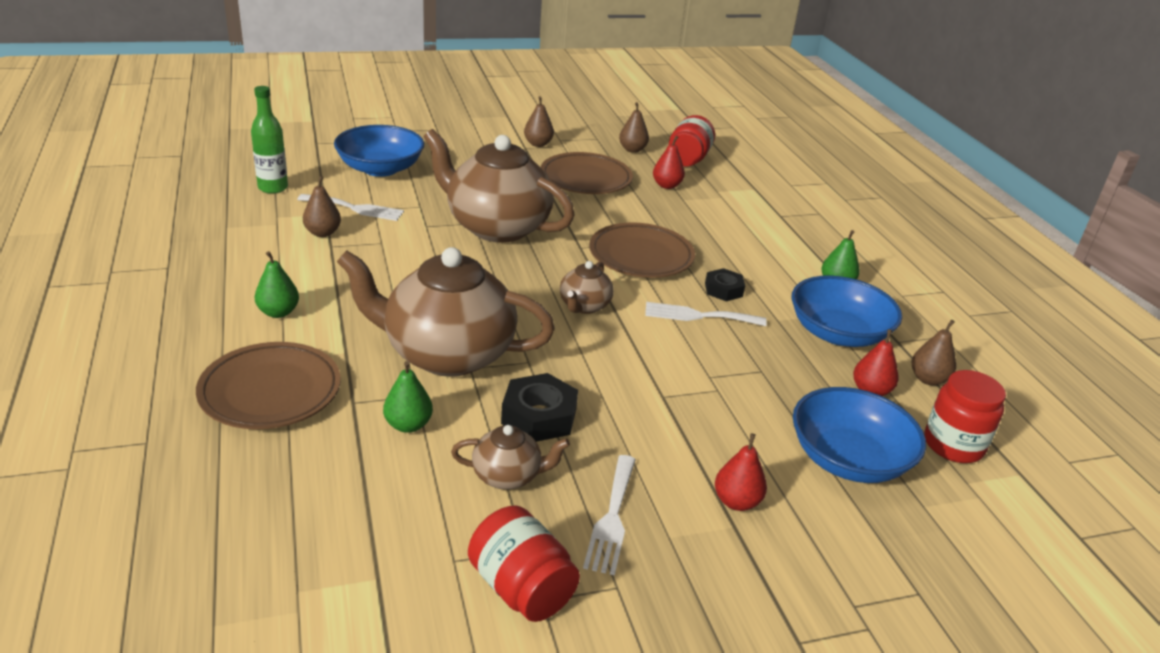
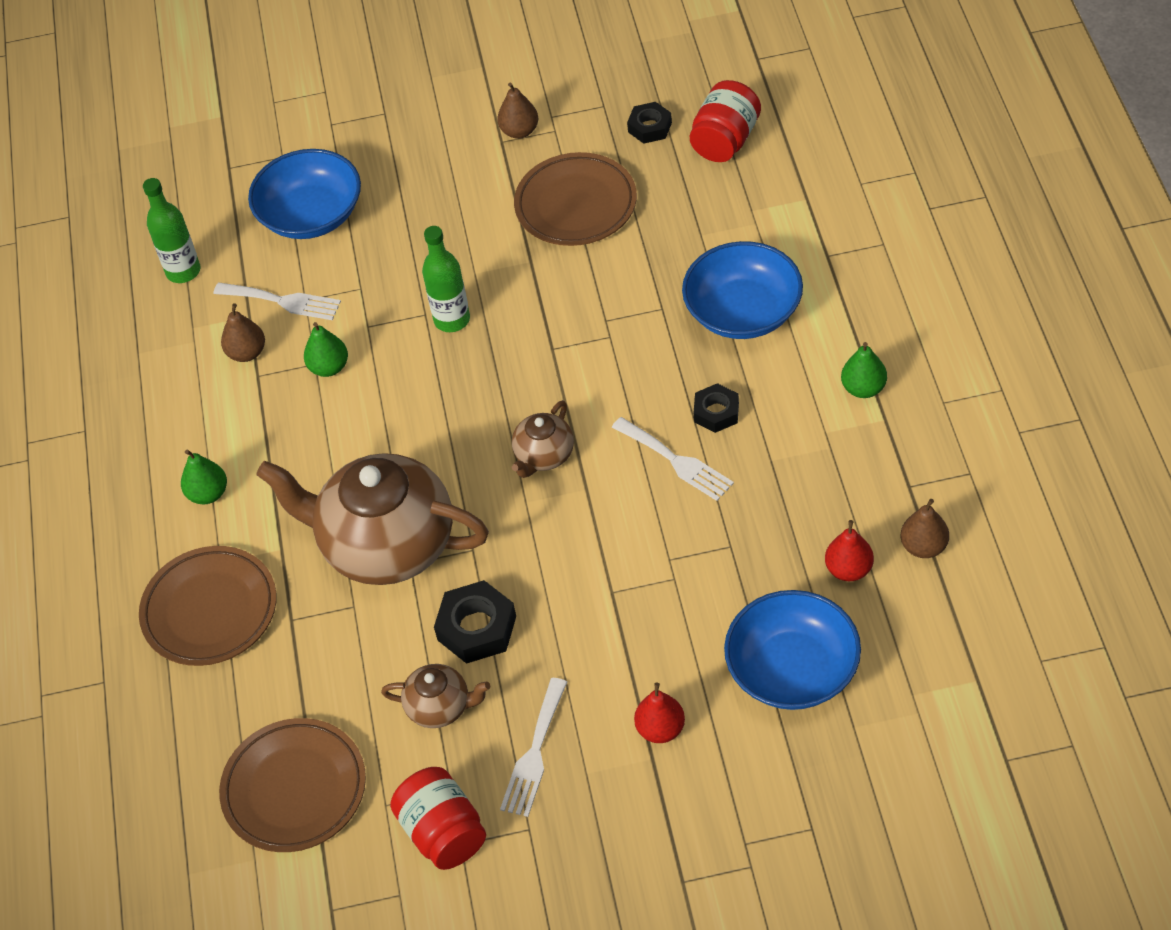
camera: 15 degrees right, 20 degrees up
green pear [383,361,433,433] -> green pear moved to [304,322,348,377]
brown teapot [424,129,575,243] -> green bottle [422,226,470,332]
brown plate [589,222,695,278] -> brown plate moved to [219,718,366,852]
brown pear [619,102,649,153] -> black nut [627,102,672,144]
white fork [645,302,767,326] -> white fork turned 150 degrees counterclockwise [611,417,734,501]
red pear [653,136,685,189] -> none
blue bowl [791,275,902,347] -> blue bowl moved to [682,241,803,339]
red jar [924,370,1006,463] -> none

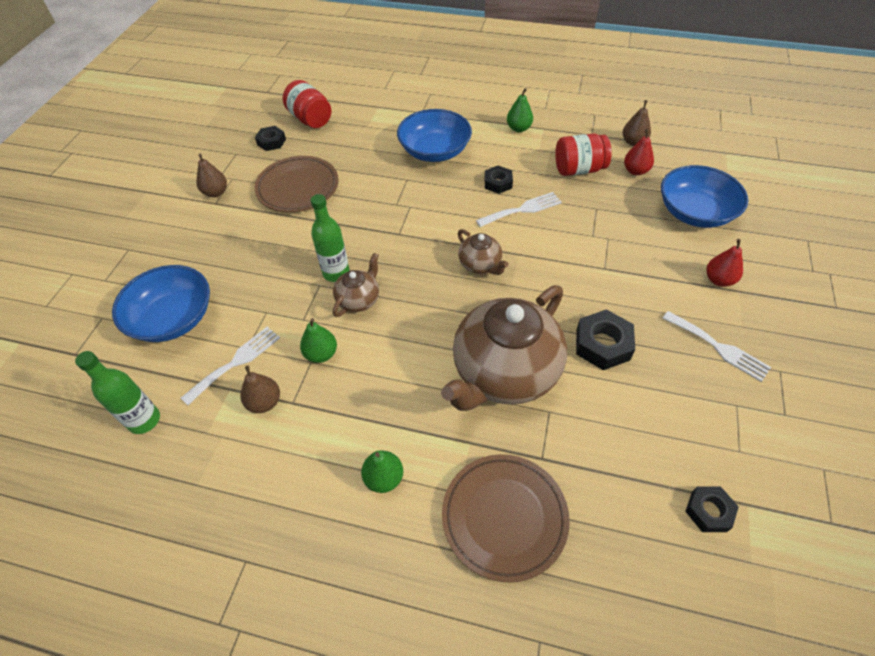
camera: 70 degrees left, 0 degrees up
brown plate [219,718,366,852] -> black nut [685,486,739,532]
brown teapot [381,664,490,728] -> brown teapot moved to [333,253,379,317]
red jar [390,767,486,870] -> red jar moved to [555,133,612,176]

